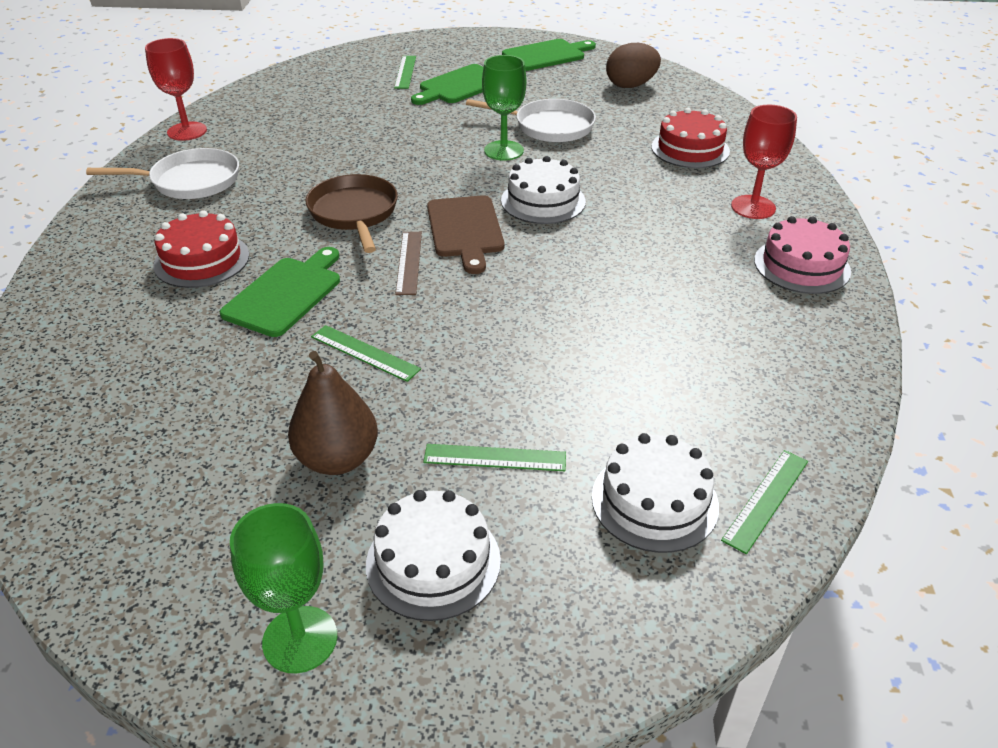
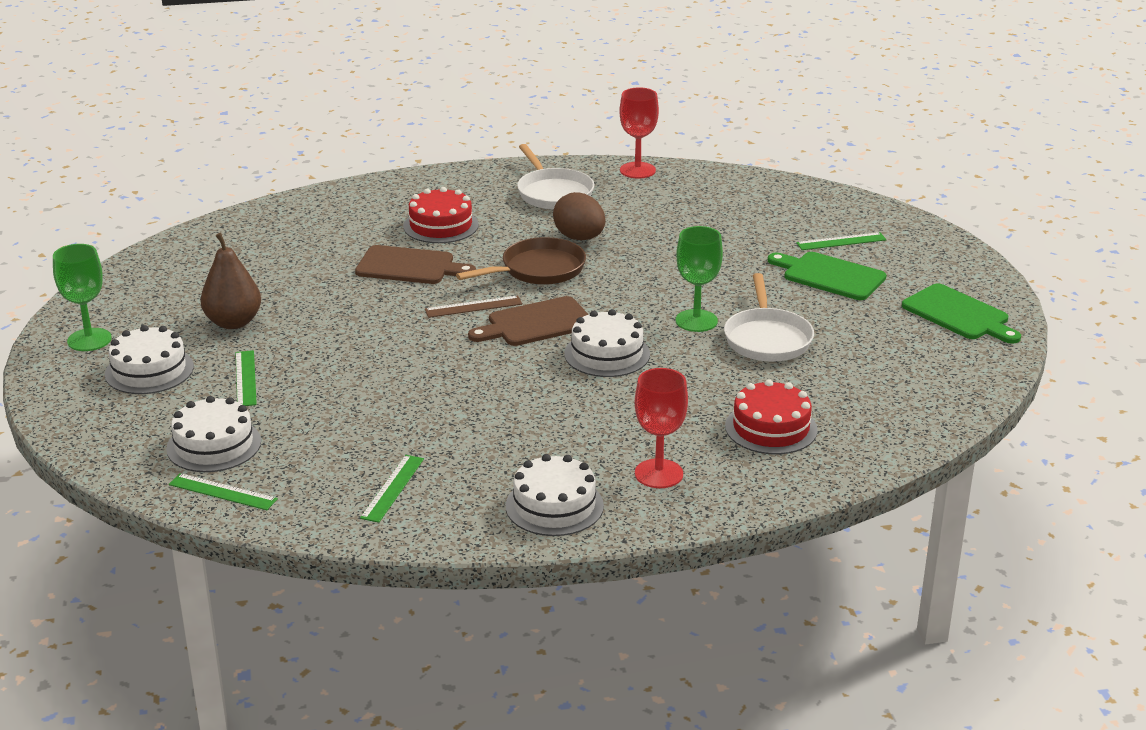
camera: 75 degrees right, 10 degrees down
green cutting board [220,247,340,337] -> brown cutting board [355,245,476,284]
green ruler [311,325,421,382] -> green ruler moved to [360,455,424,523]
brown egg [606,43,661,88] -> brown egg moved to [553,192,606,241]
pink cake [754,216,851,294] -> white cake [506,454,604,536]

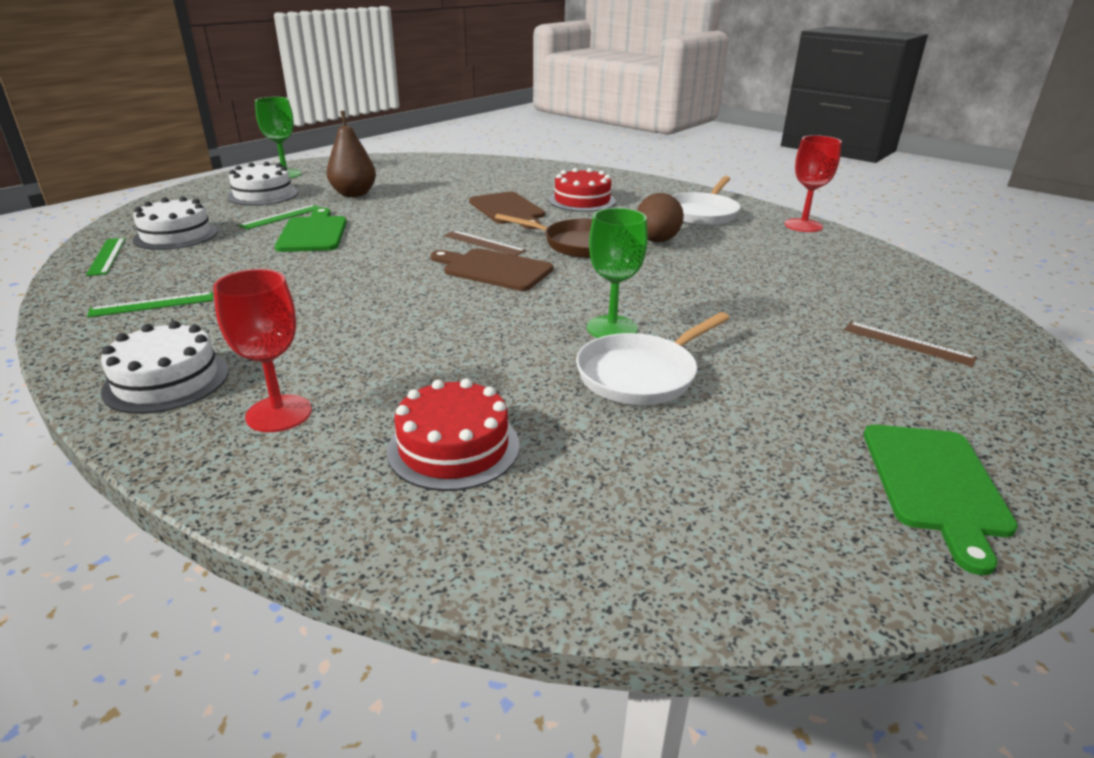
camera: 50 degrees right, 0 degrees up
white cake [564,309,650,377] -> none
green cutting board [768,252,886,300] -> green cutting board moved to [275,208,347,252]
green ruler [796,232,886,250] -> brown ruler [844,322,977,367]

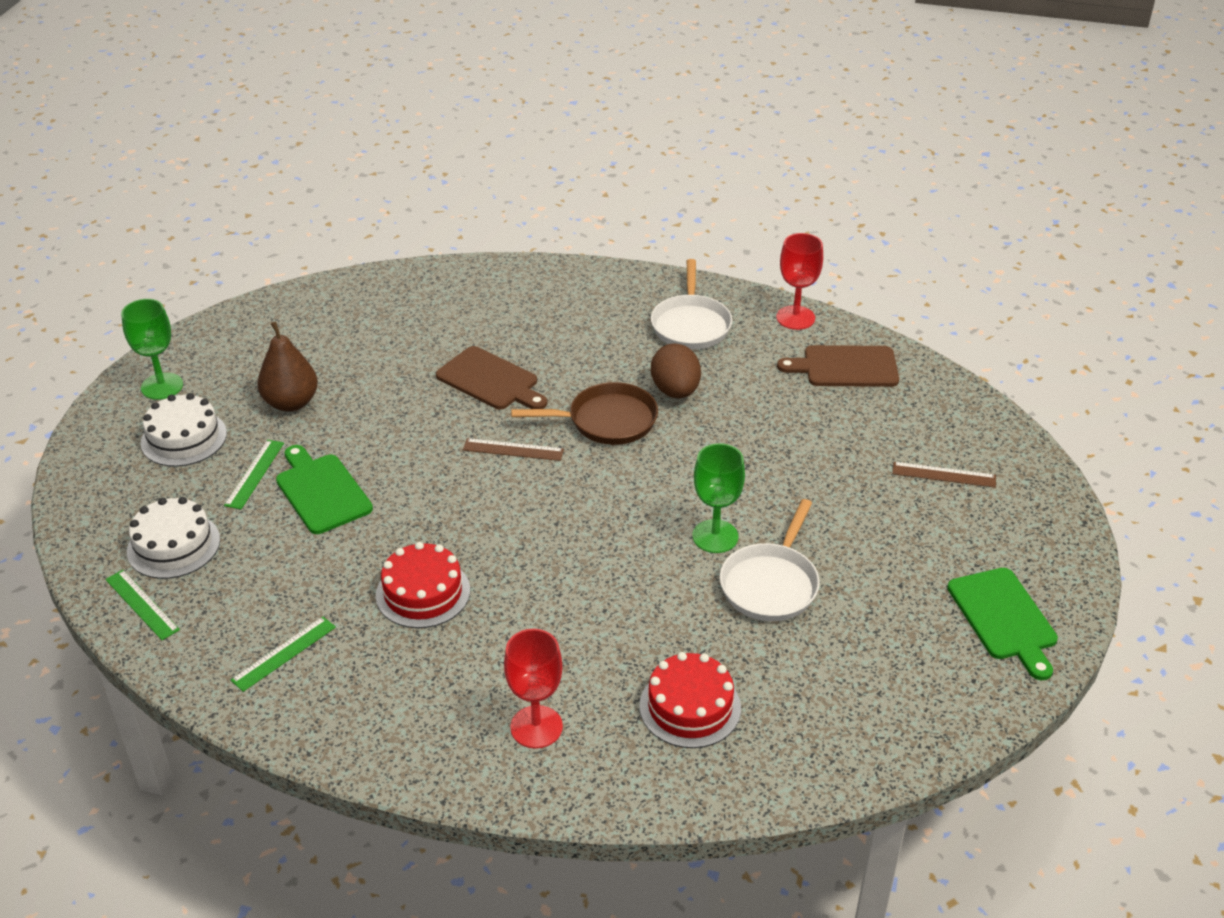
camera: 25 degrees left, 10 degrees up
white cake [101,321,229,414] -> none
brown cutting board [430,248,553,291] -> brown cutting board moved to [777,345,899,387]
red cake [549,168,616,212] -> red cake moved to [376,542,470,628]

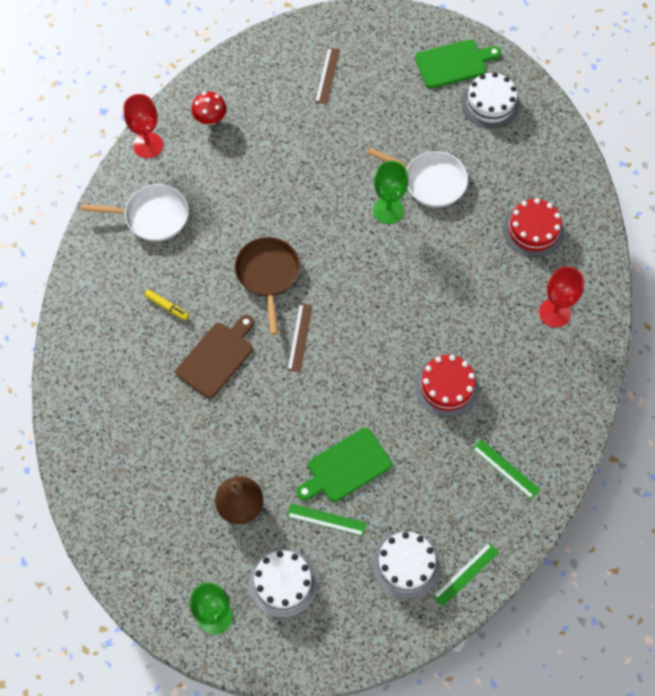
camera: 90 degrees left, 25 degrees up
brown egg [651,344,701,398] -> none
brown cutting board [777,345,899,387] -> red mushroom [192,92,227,125]
none -> yellow marker [144,289,189,320]
none -> white cake [462,72,520,128]

